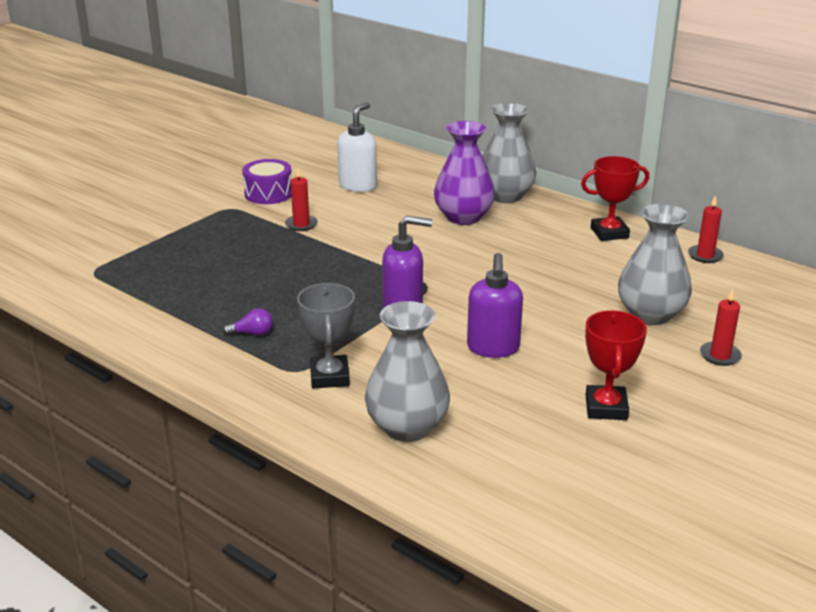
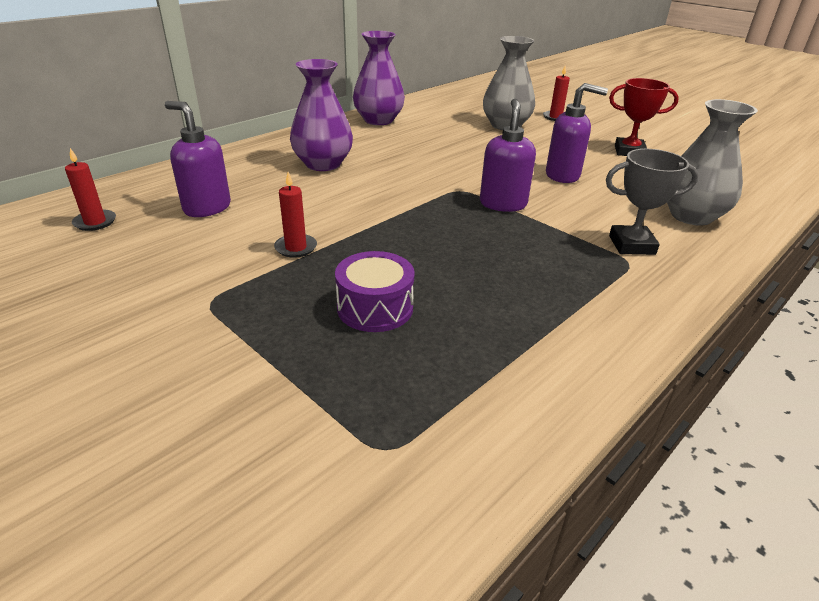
camera: 85 degrees left, 5 degrees up
purple light bulb [223,308,273,336] -> none
purple drum [242,159,292,204] -> purple drum moved to [335,251,415,332]
white soap dispenser [337,102,377,192] -> purple soap dispenser [165,101,231,217]
grey vase [482,103,536,203] -> none
red trophy [581,156,649,241] -> purple vase [353,31,405,125]
red candle [688,195,724,263] -> red candle moved to [65,148,116,231]

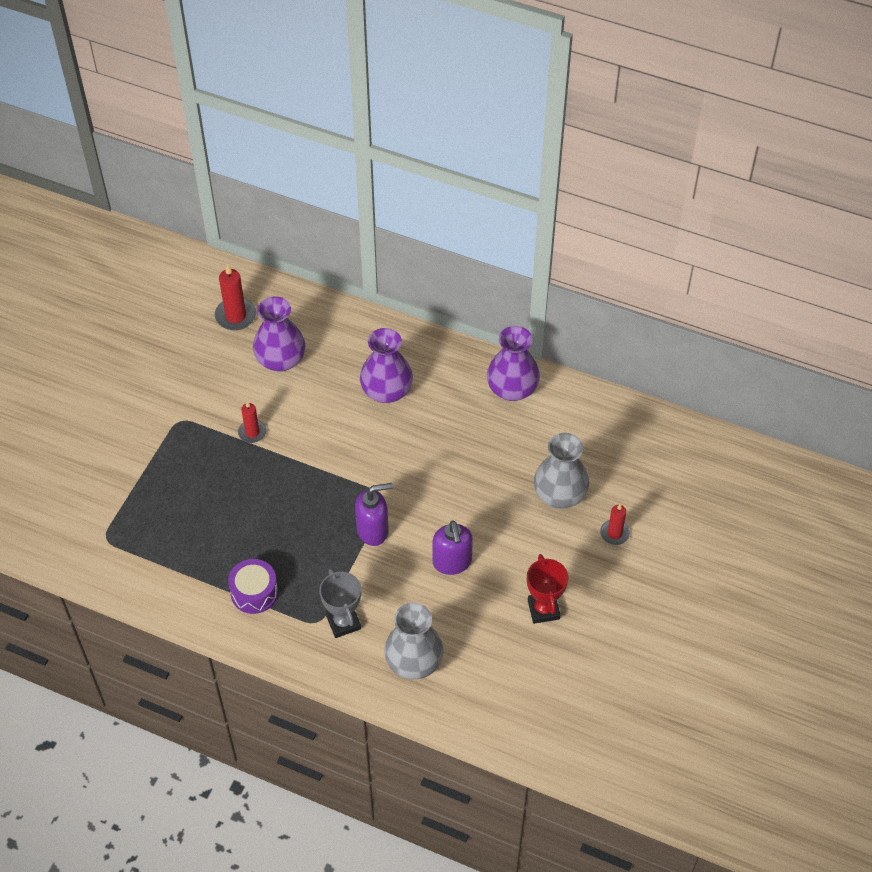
camera: 70 degrees right, 20 degrees up
red candle [65,148,116,231] -> red candle [215,264,256,330], size x1.54
purple soap dispenser [165,101,231,217] -> purple vase [253,296,305,372]
purple drum [335,251,415,332] -> purple drum moved to [228,559,278,614]

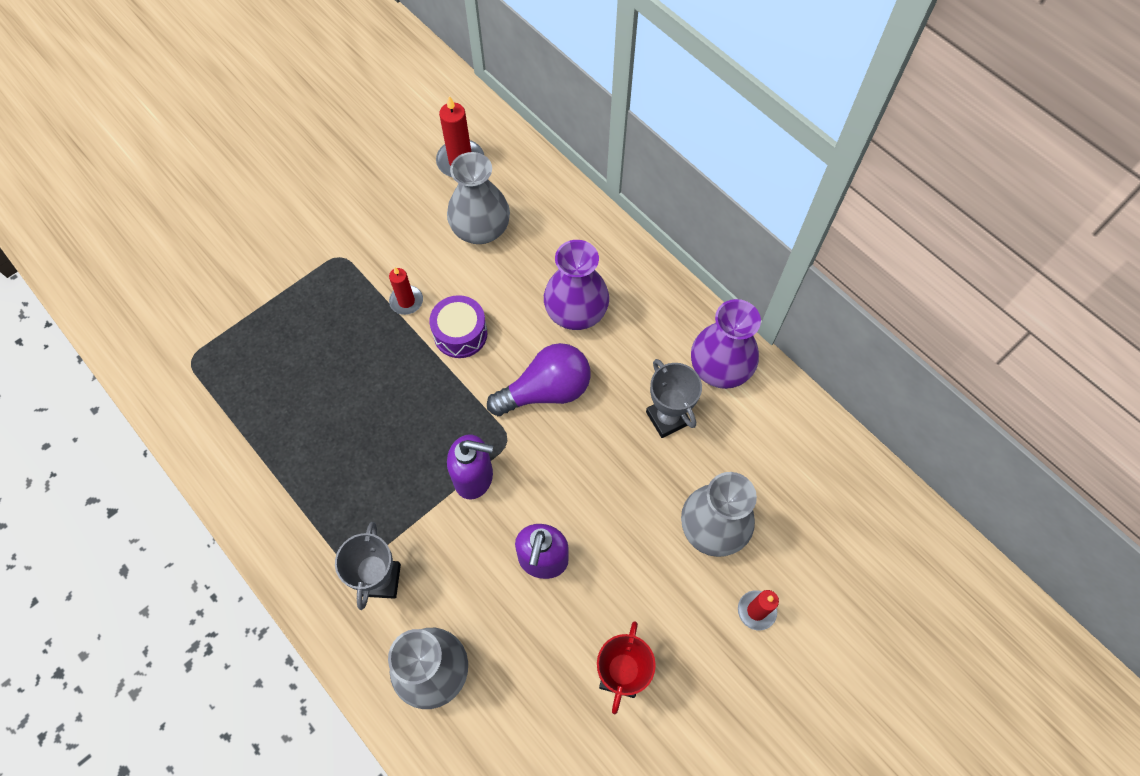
camera: 25 degrees right, 10 degrees up
purple drum [228,559,278,614] -> purple drum moved to [429,295,487,358]
purple vase [253,296,305,372] -> grey vase [447,152,510,244]
none -> purple light bulb [487,343,591,416]
none -> grey trophy [646,359,702,438]

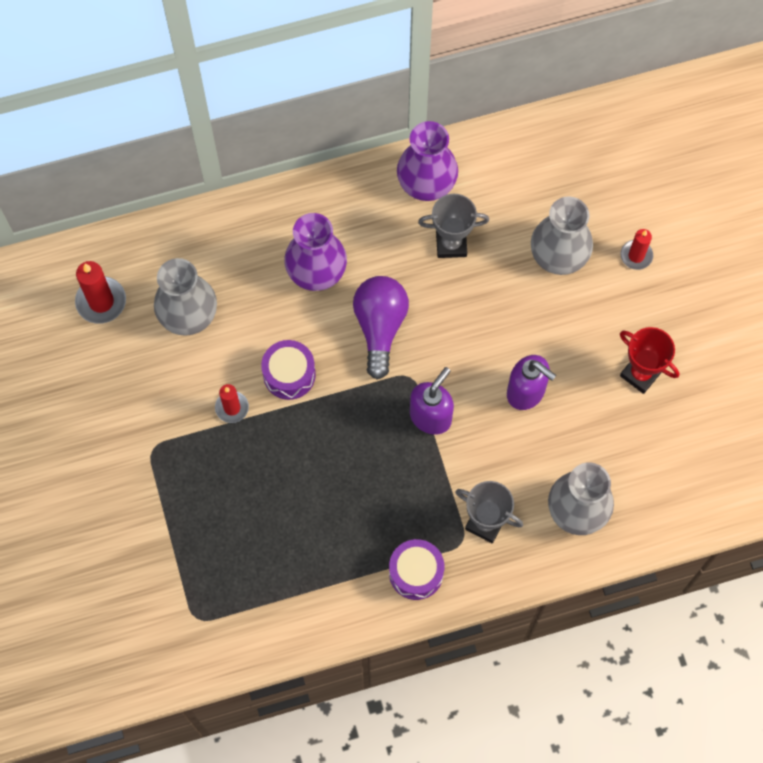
camera: 65 degrees left, 5 degrees up
none -> purple drum [389,539,444,600]

